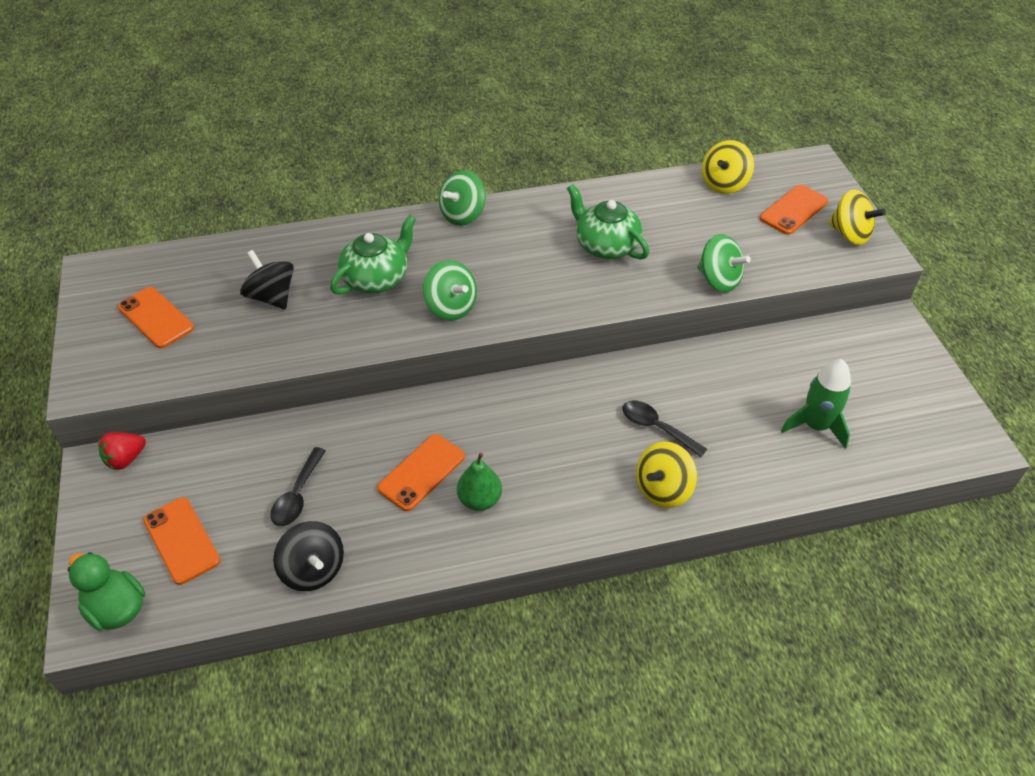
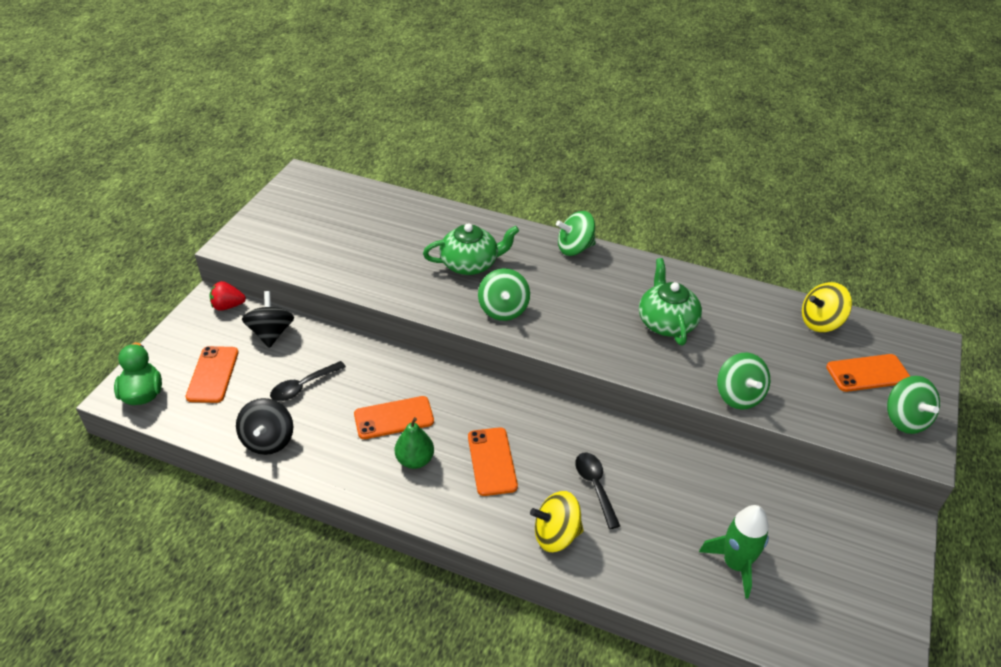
camera: 35 degrees right, 5 degrees down
orange phone [118,287,194,348] -> orange phone moved to [468,427,518,496]
black spinning top [240,250,294,309] -> black spinning top moved to [242,291,294,348]
yellow spinning top [828,190,886,245] -> green spinning top [887,376,940,434]

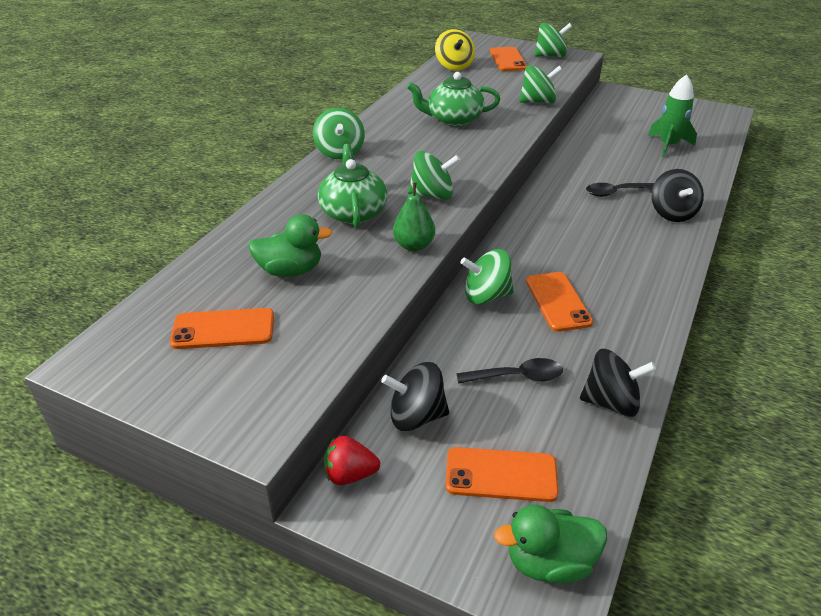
camera: 85 degrees left, 5 degrees down
red strawberry [210,281,246,311] -> red strawberry turned 90 degrees clockwise [324,436,380,485]
black spoon [270,361,346,401] -> black spoon turned 60 degrees counterclockwise [456,358,563,384]
green pear [395,417,434,469] -> green pear moved to [393,183,435,251]
orange phone [468,427,518,496] -> orange phone moved to [170,308,274,349]
yellow spinning top [530,491,584,552] -> black spinning top [651,169,704,222]
none -> green duck [248,214,333,277]
none -> green spinning top [460,249,514,304]

